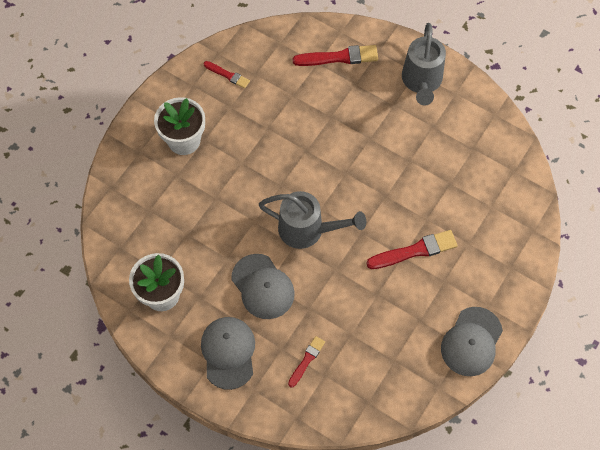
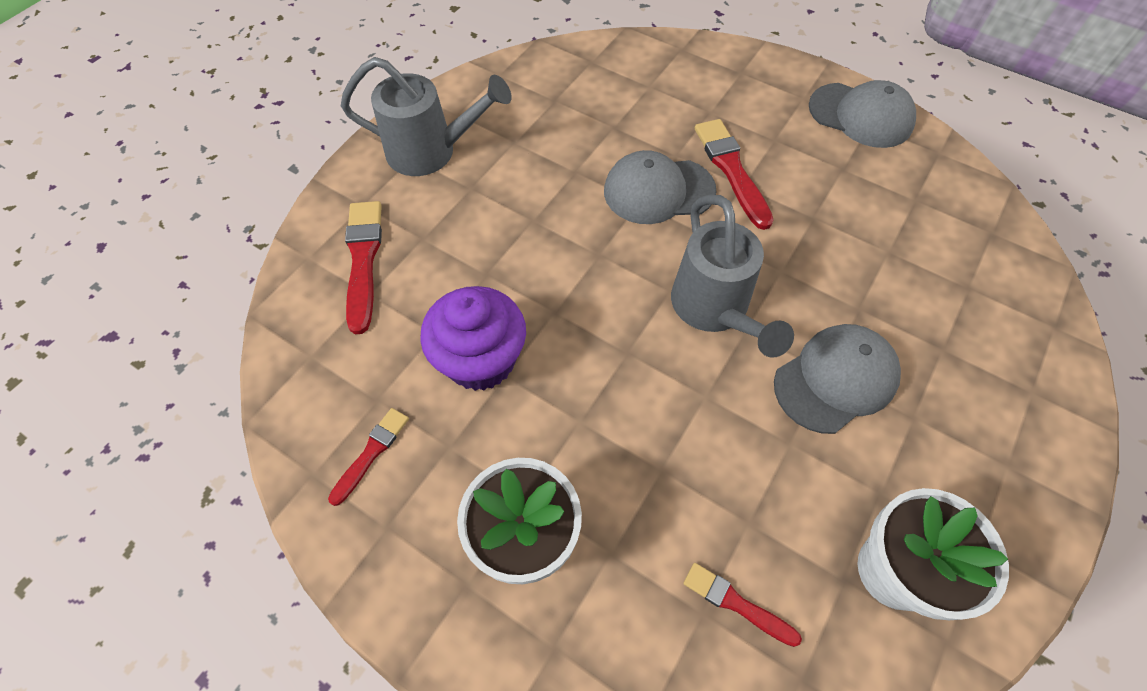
camera: 90 degrees left, 5 degrees down
grey cap [201,317,255,390] -> grey cap moved to [604,150,716,224]
grey watering can [259,191,366,249] -> grey watering can turned 150 degrees clockwise [671,195,794,358]
red brush [288,336,325,387] -> red brush moved to [683,563,802,647]
none -> purple cupcake [420,286,526,391]

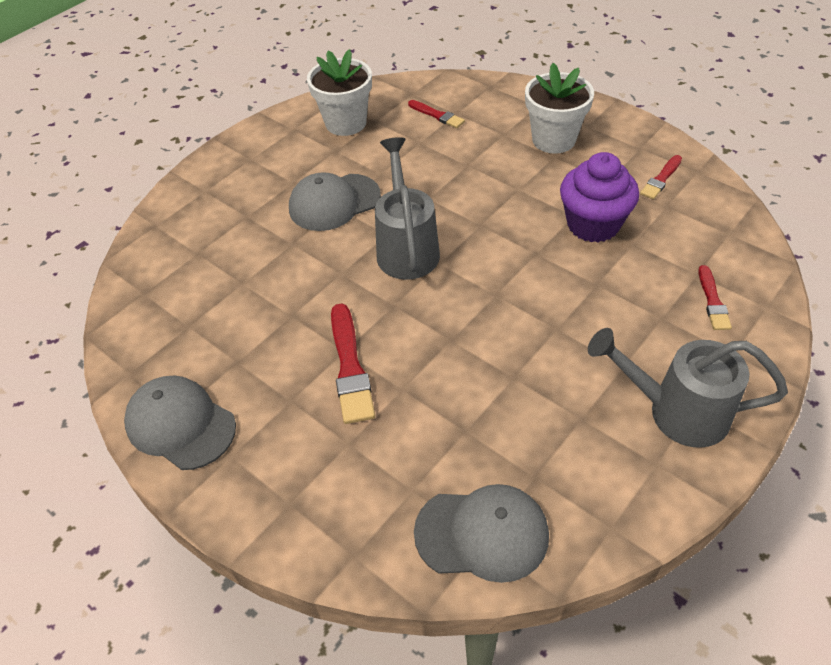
camera: 170 degrees left, 10 degrees down
red brush [345,201,382,334] -> red brush [698,265,732,330], size x0.60
grey cap [604,150,716,224] -> grey cap moved to [414,484,549,583]

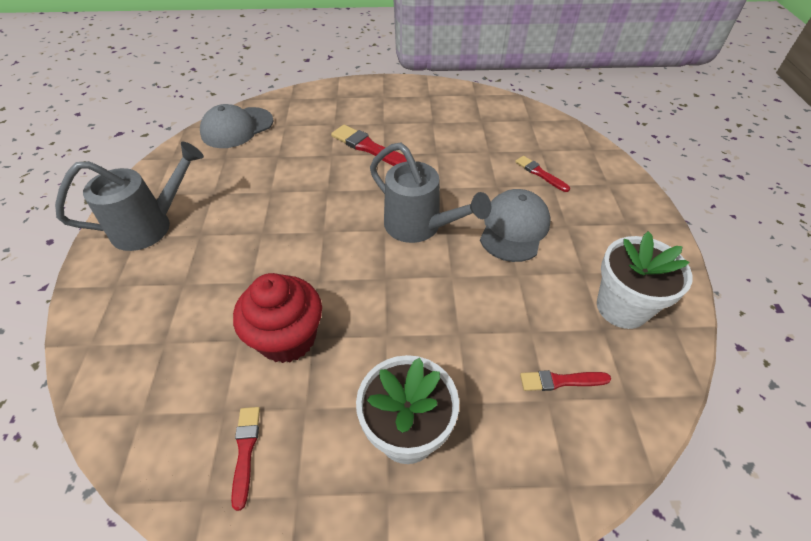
camera: 135 degrees right, 0 degrees up
grey cap [124,375,236,470] -> none
purple cupcake [560,152,639,242] -> red cupcake [233,273,322,363]
red brush [698,265,732,330] -> red brush moved to [515,156,570,192]

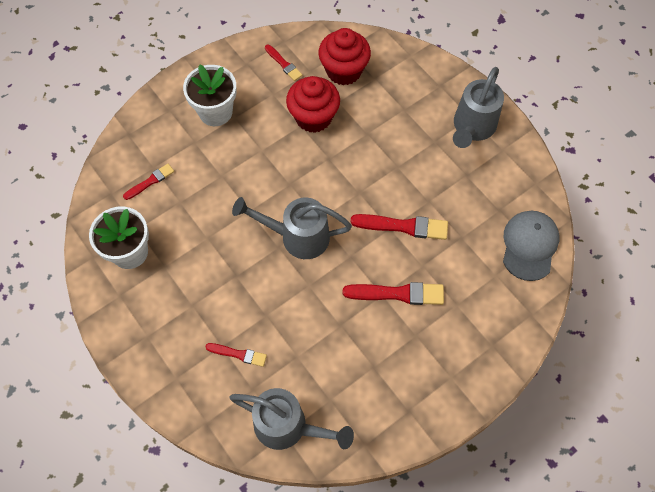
camera: 145 degrees right, 15 degrees up
grey cap [480,189,551,262] -> none
none -> grey watering can [229,388,354,450]
none -> red cupcake [318,28,371,85]
none -> red brush [350,214,448,240]

